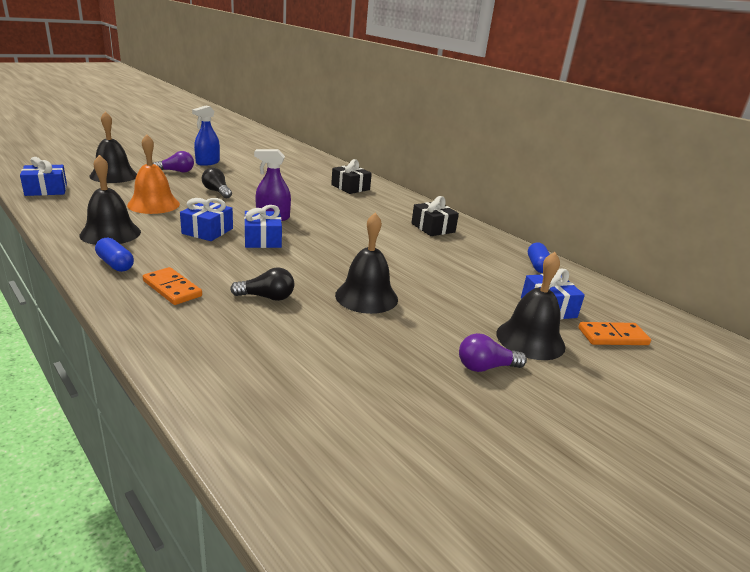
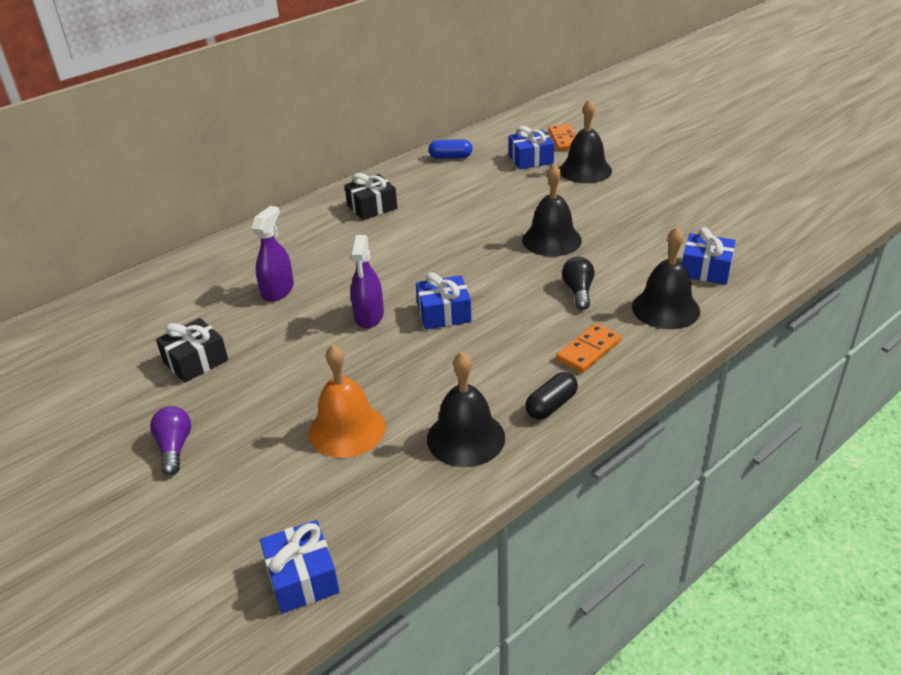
camera: 85 degrees left, 10 degrees up
black bell [89,111,137,183] -> black bell moved to [632,227,700,329]
blue capsule [95,238,134,272] -> black capsule [525,372,578,419]
blue gift [180,198,233,241] -> blue gift moved to [682,227,735,284]
blue spray bottle [192,105,220,166] -> none
black light bulb [202,167,232,198] -> none
black gift [331,159,372,194] -> black gift moved to [156,318,228,383]
purple light bulb [459,333,527,372] -> none
none -> purple spray bottle [252,206,294,302]

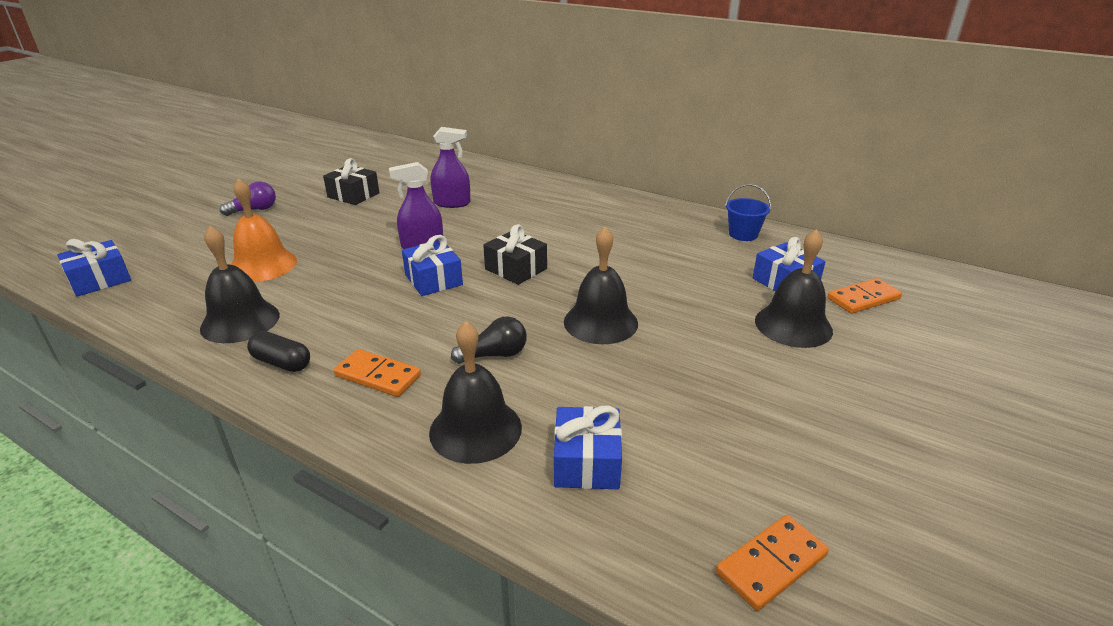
camera: 70 degrees right, 5 degrees down
black gift [345,173,397,220] -> black gift moved to [483,224,547,285]
blue capsule [428,139,473,158] -> blue bucket [725,184,771,241]
none -> orange domino [716,515,829,611]

